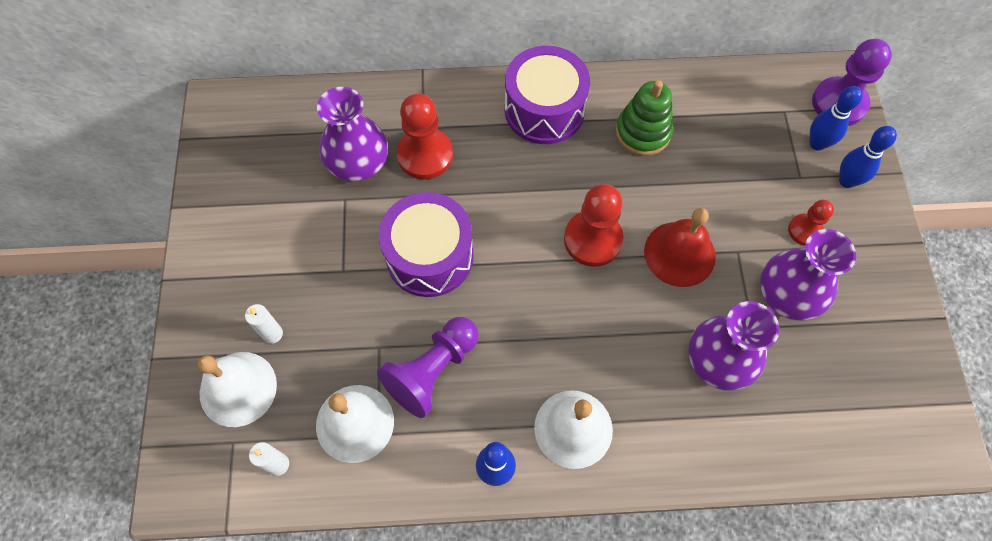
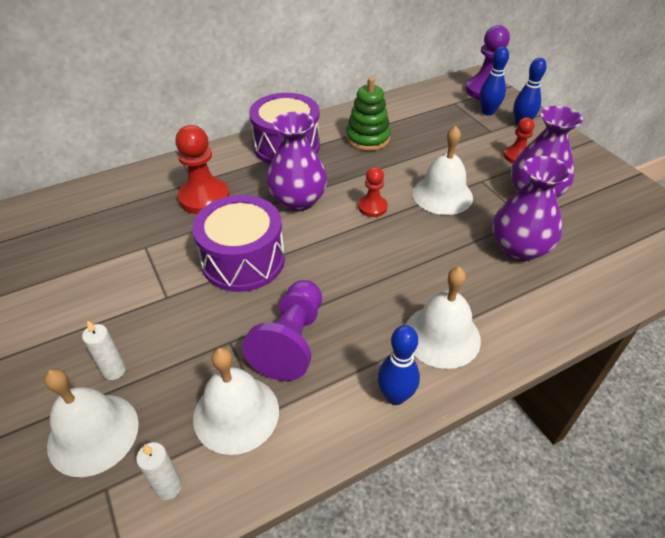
camera: 25 degrees left, 20 degrees down
purple vase [317,87,388,182] -> purple vase moved to [266,112,327,211]
red pawn [564,184,624,267] -> red pawn [358,167,388,217], size x0.57
red bell [644,208,716,287] -> white bell [413,126,473,215]

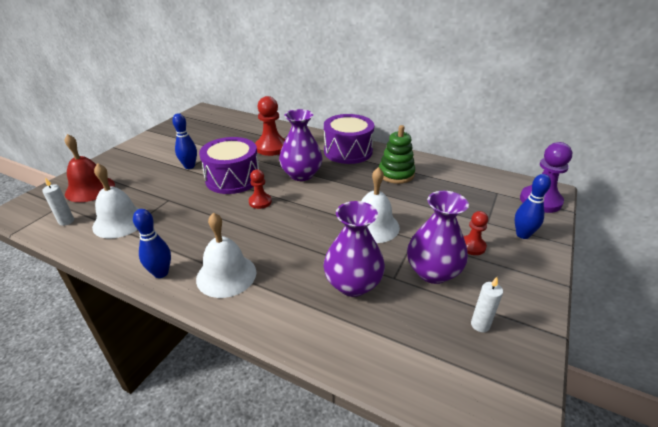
camera: 55 degrees right, 10 degrees down
white bell [44,369,139,477] -> red bell [65,134,115,202]
white candle [82,320,126,380] -> white candle moved to [471,277,503,332]
purple pawn [242,280,322,381] -> none
red pawn [358,167,388,217] -> red pawn moved to [249,169,272,209]
blue bowling pin [480,47,509,116] -> blue bowling pin moved to [172,113,197,169]

